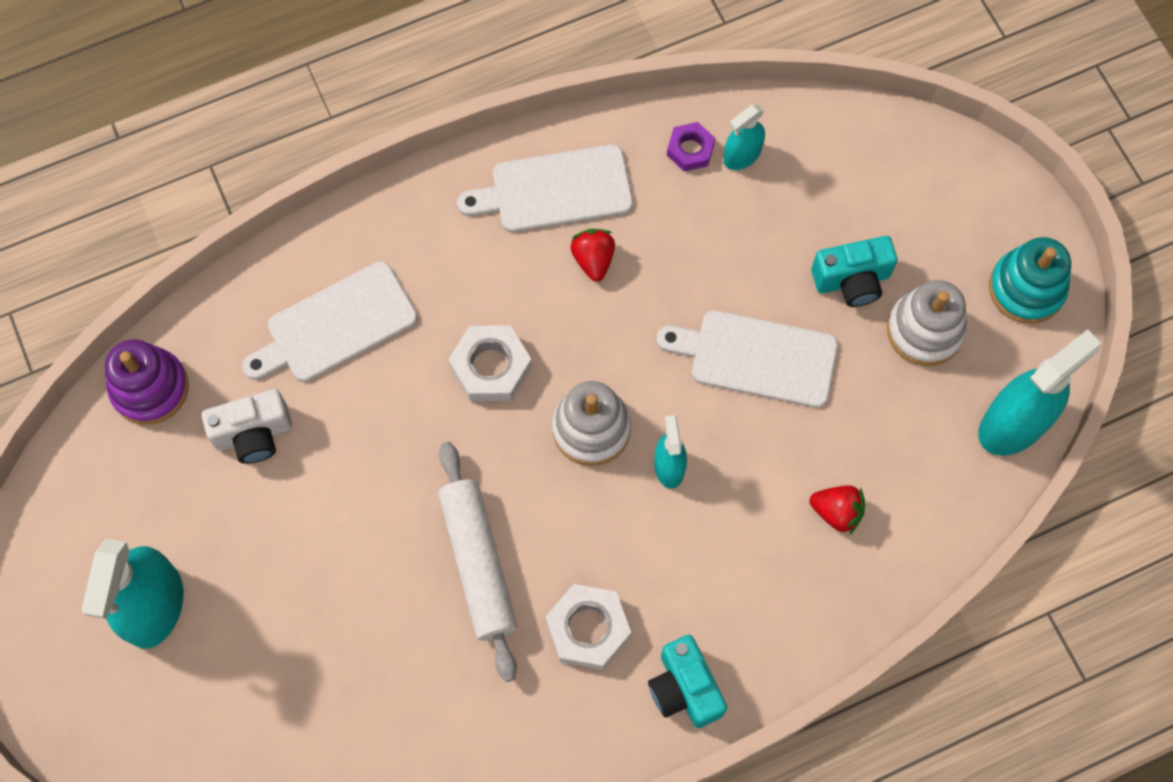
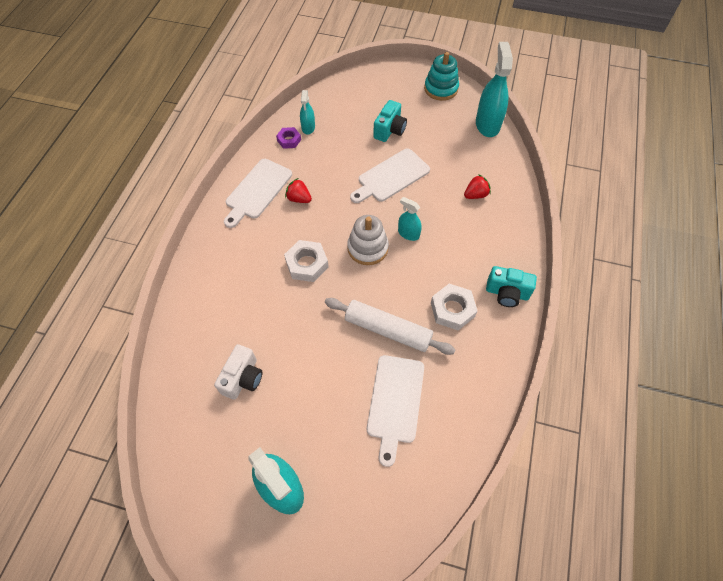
camera: 50 degrees left, 10 degrees down
purple stacking toy [105,339,189,425] -> none
white cutting board [242,261,418,382] -> white cutting board moved to [367,355,424,467]
white stacking toy [887,280,967,366] -> none

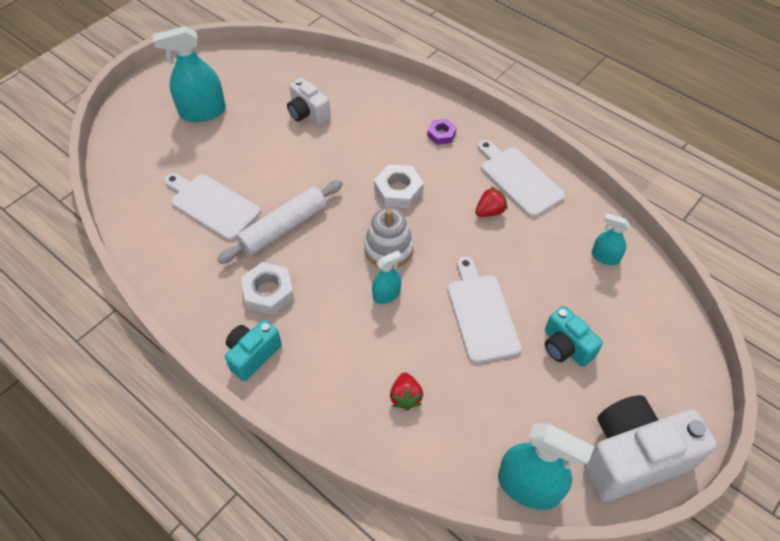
camera: 115 degrees right, 5 degrees down
purple nut [276,127,301,149] -> purple nut moved to [427,119,457,145]
turquoise stacking toy [424,52,459,101] -> white camera [584,395,717,502]

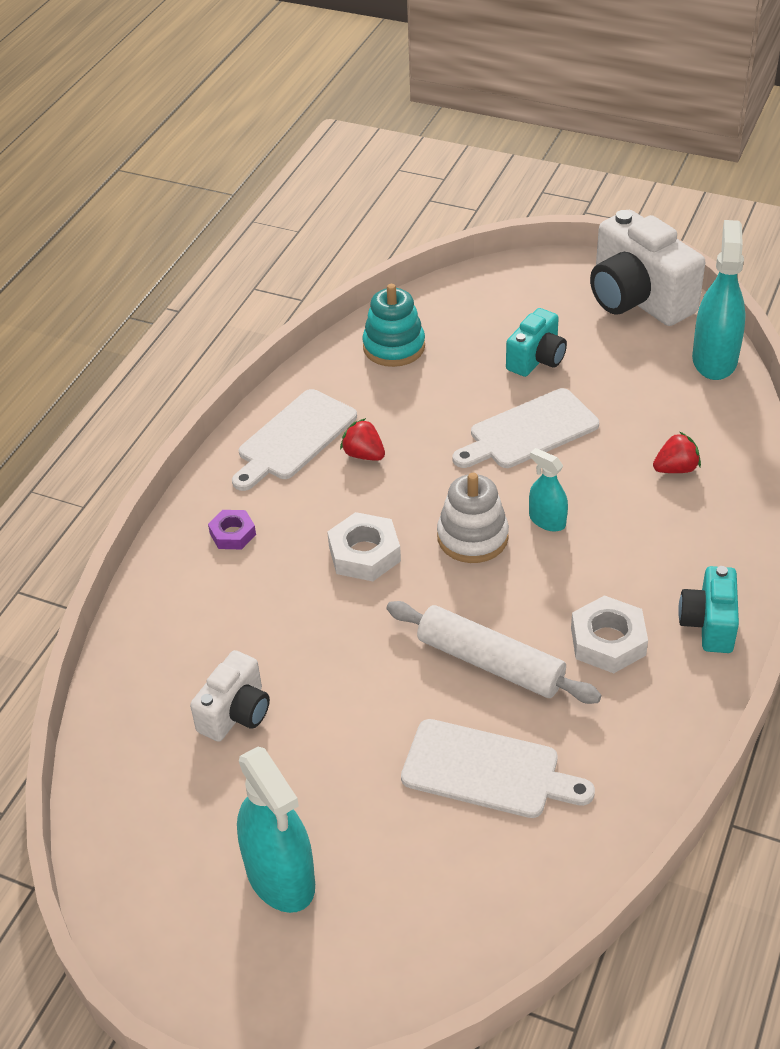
camera: 105 degrees left, 10 degrees down
white cutting board [164,173,261,241] -> white cutting board turned 90 degrees counterclockwise [401,719,595,818]
turquoise camera [225,320,282,381] -> turquoise camera turned 75 degrees clockwise [678,566,739,653]
turquoise spray bottle [592,213,630,265] -> turquoise stacking toy [362,284,425,367]

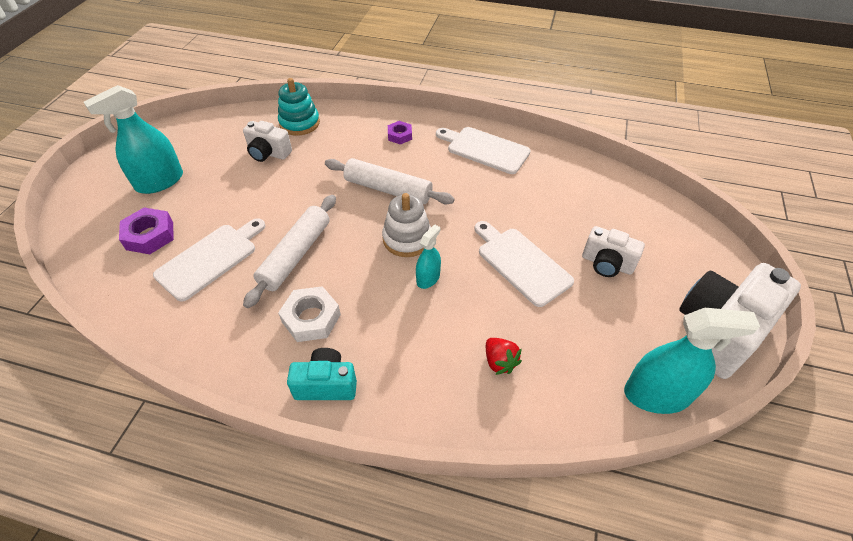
camera: 80 degrees right, 5 degrees up
white nut [327,512,401,581] -> white rolling pin [325,158,455,205]
red strawberry [340,418,385,461] -> none
turquoise stacking toy [362,284,425,367] -> turquoise stacking toy moved to [278,78,320,136]
white cutting board [401,719,595,818] -> white cutting board turned 150 degrees counterclockwise [153,218,265,302]
turquoise camera [506,308,567,377] -> white camera [582,226,645,277]
none -> purple nut [119,207,174,254]

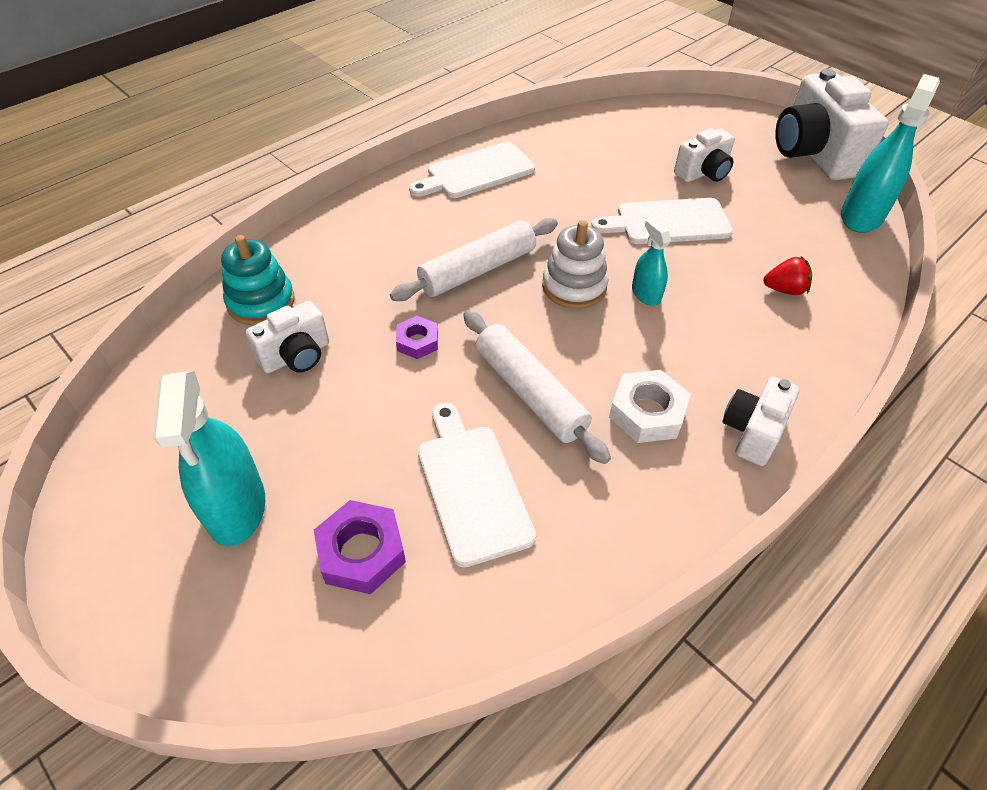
camera: 60 degrees left, 0 degrees up
turquoise camera [287,348,357,400] -> white camera [722,377,799,466]
purple nut [388,121,412,145] -> purple nut moved to [396,316,438,359]

